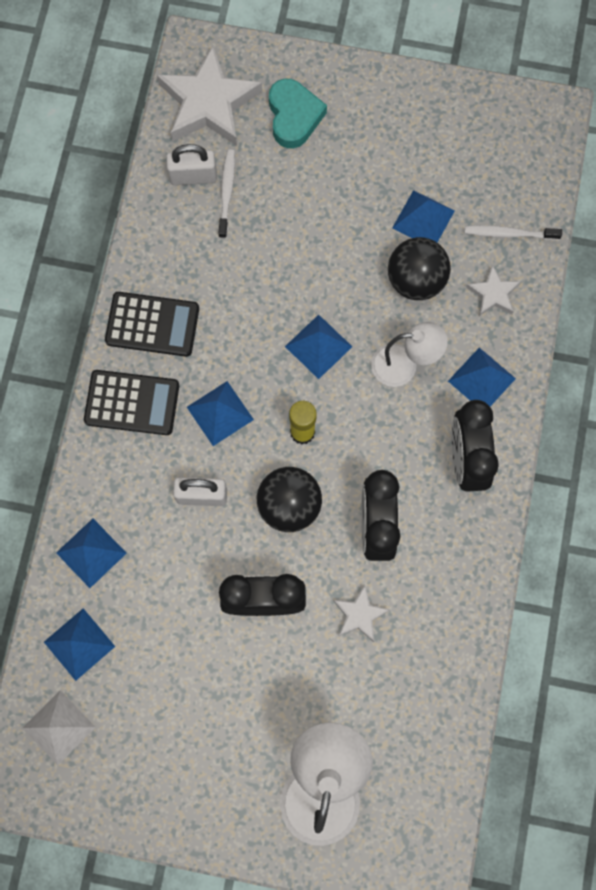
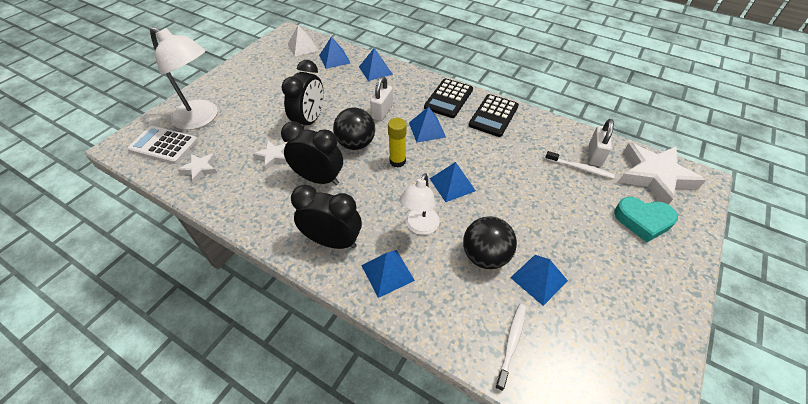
camera: 110 degrees right, 25 degrees down
white star [466,265,521,316] -> white star moved to [177,153,217,184]
none -> white calculator [127,126,198,164]

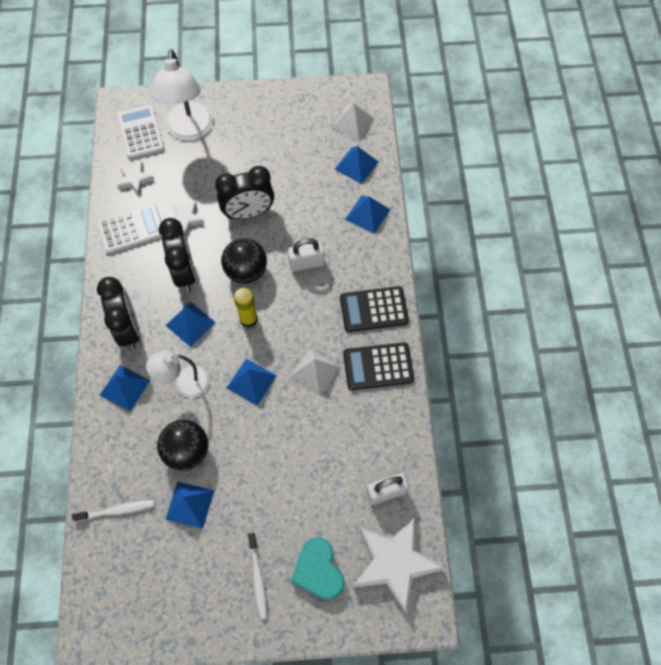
camera: 55 degrees right, 15 degrees up
blue pyramid [409,107,446,142] -> blue pyramid moved to [165,302,215,347]
white toothbrush [545,151,615,179] -> white toothbrush moved to [248,532,268,619]
none -> white calculator [97,204,162,254]
none -> white pyramid [290,349,340,396]

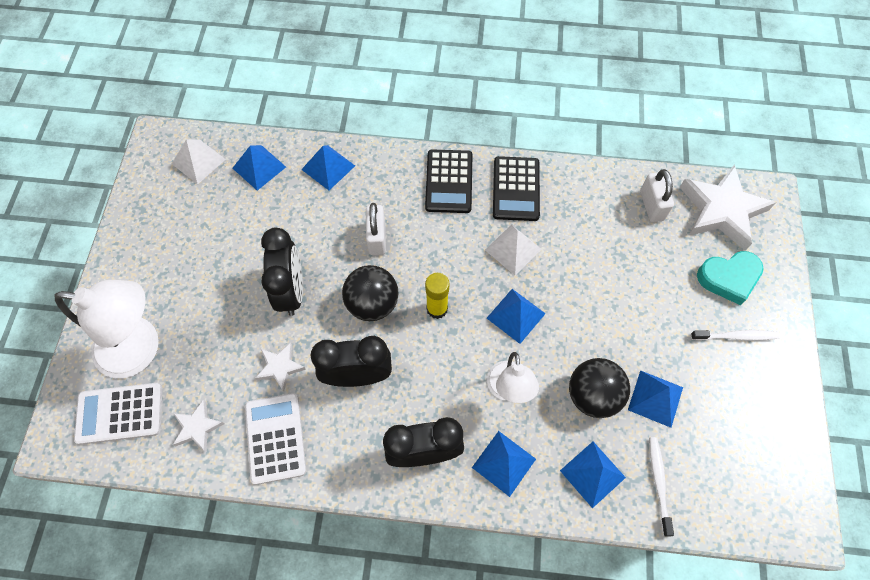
camera: 80 degrees left, 0 degrees up
blue pyramid [165,302,215,347] -> blue pyramid moved to [560,442,626,508]

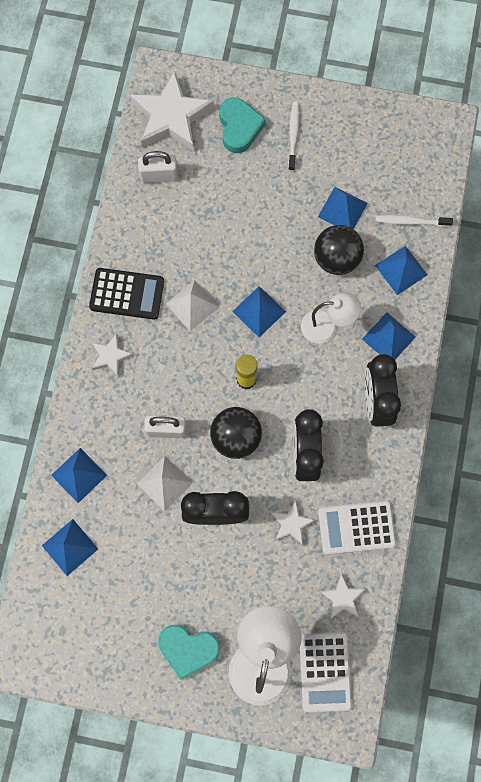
camera: 85 degrees left, 10 degrees up
white pyramid [172,139,226,184] -> white pyramid moved to [137,456,192,511]
black calculator [425,149,472,213] -> white star [91,334,134,377]
none -> turquoise heart [158,625,220,680]

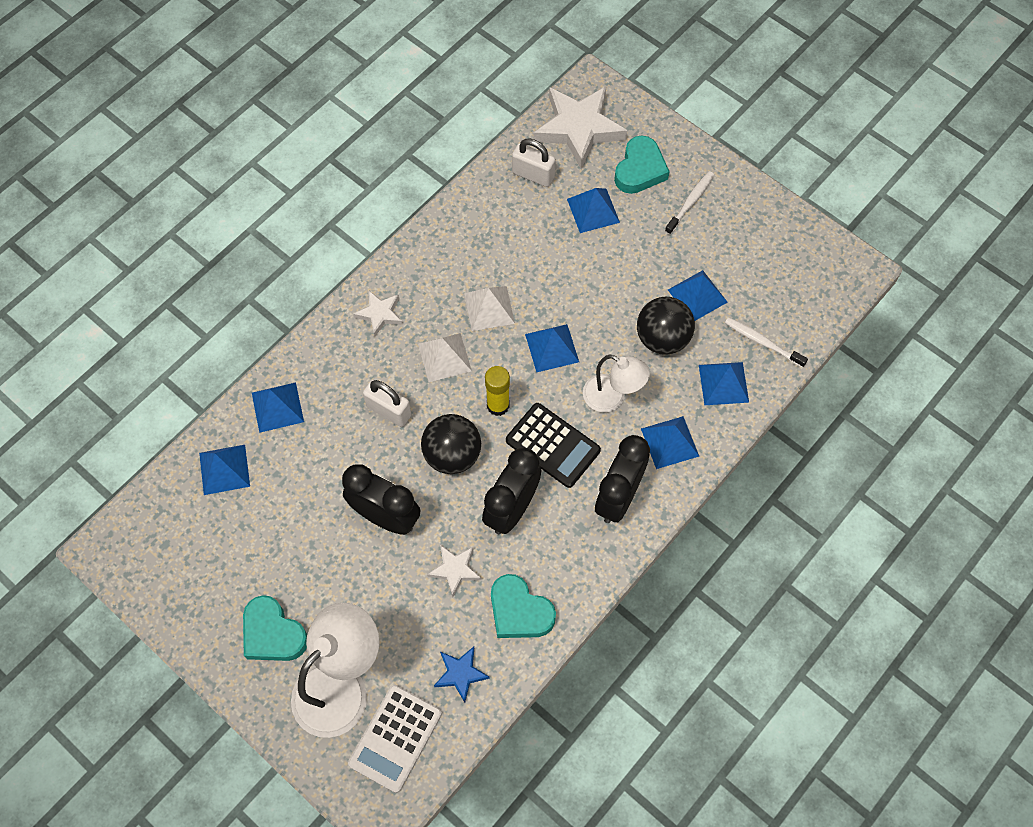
camera: 30 degrees right, 10 degrees down
black calculator [89,268,164,320] -> black calculator moved to [506,403,601,488]
white pyramid [137,456,192,511] -> white pyramid moved to [418,333,472,382]
white calculator [318,501,396,555] -> turquoise heart [491,574,556,638]
white star [320,573,365,619] -> blue star [434,647,490,702]
none -> blue pyramid [567,188,620,233]

